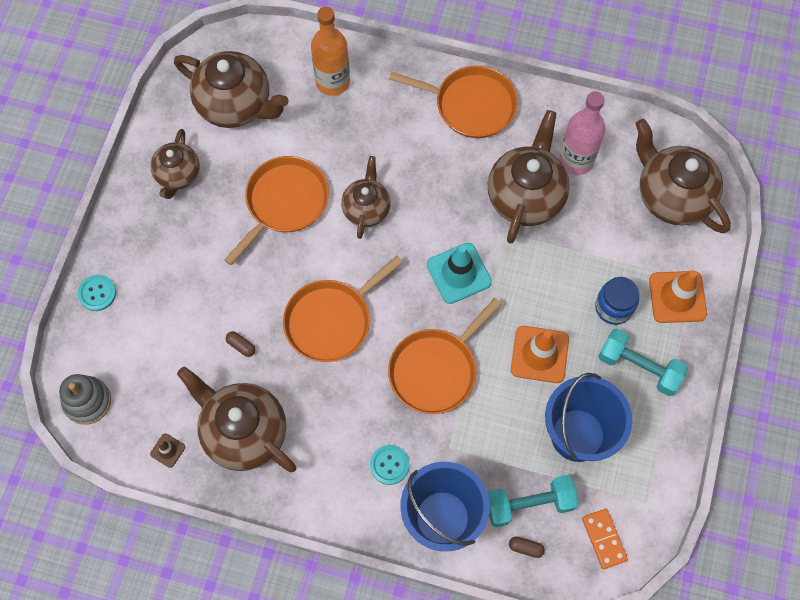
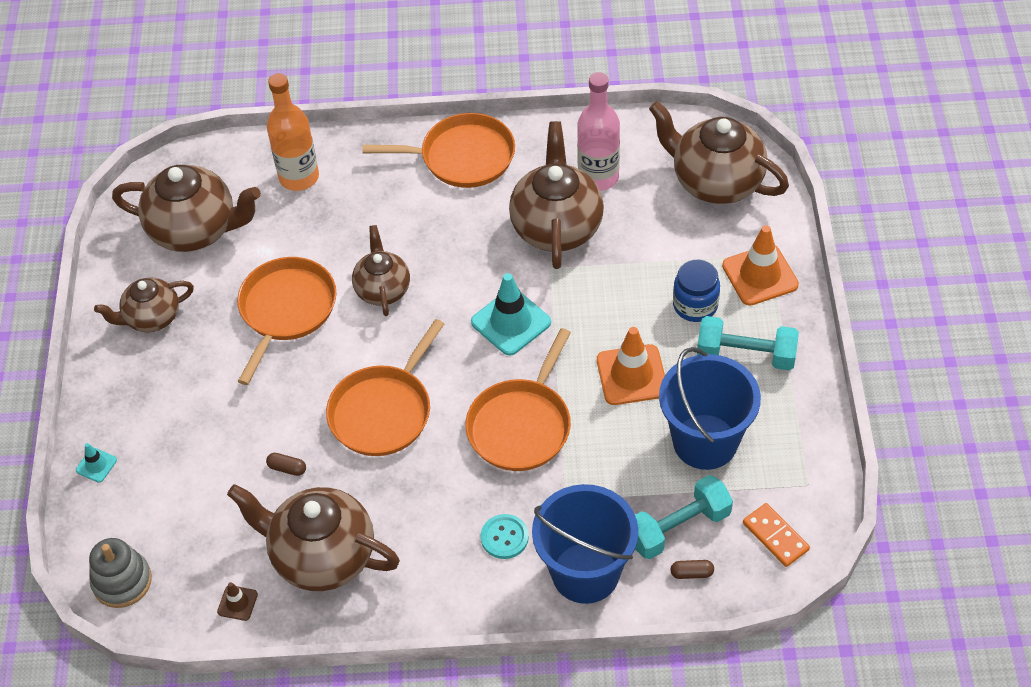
camera: 15 degrees left, 15 degrees down
turquoise button [78,275,116,311] -> turquoise traffic cone [76,443,117,483]
brown teapot [150,129,200,199] -> brown teapot turned 75 degrees clockwise [94,277,194,332]

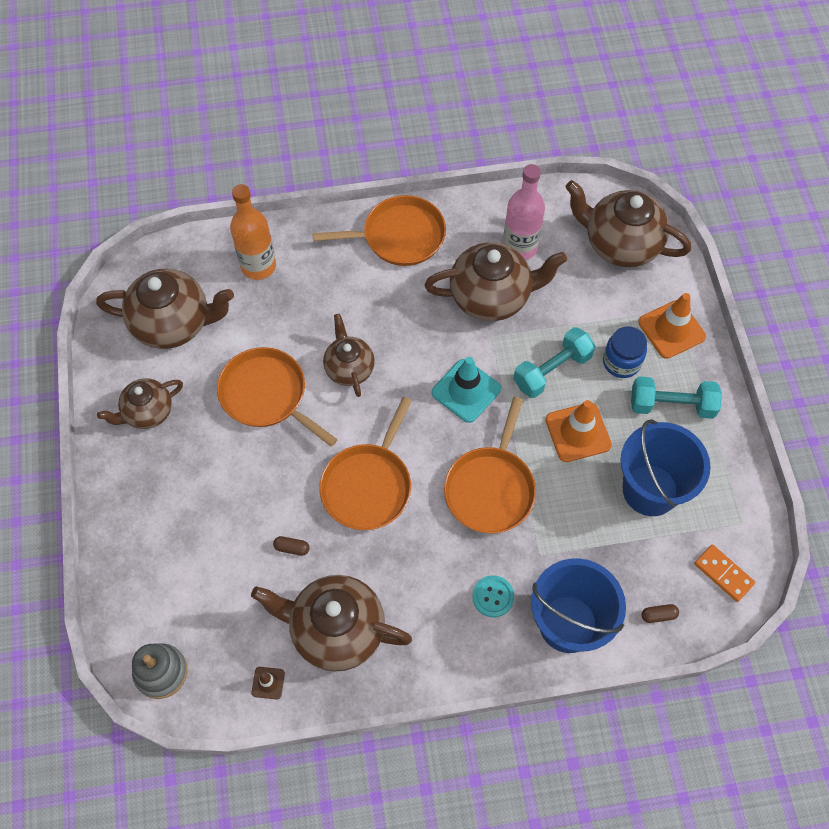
camera: 10 degrees left, 10 degrees up
turquoise traffic cone [76,443,117,483] -> none
orange pan [237,257,336,385] -> orange pan turned 60 degrees counterclockwise [217,347,338,447]
brown teapot [509,121,604,269] -> brown teapot turned 90 degrees clockwise [424,242,567,321]
turquoise dumbbell [635,475,733,559] -> turquoise dumbbell moved to [513,327,595,398]

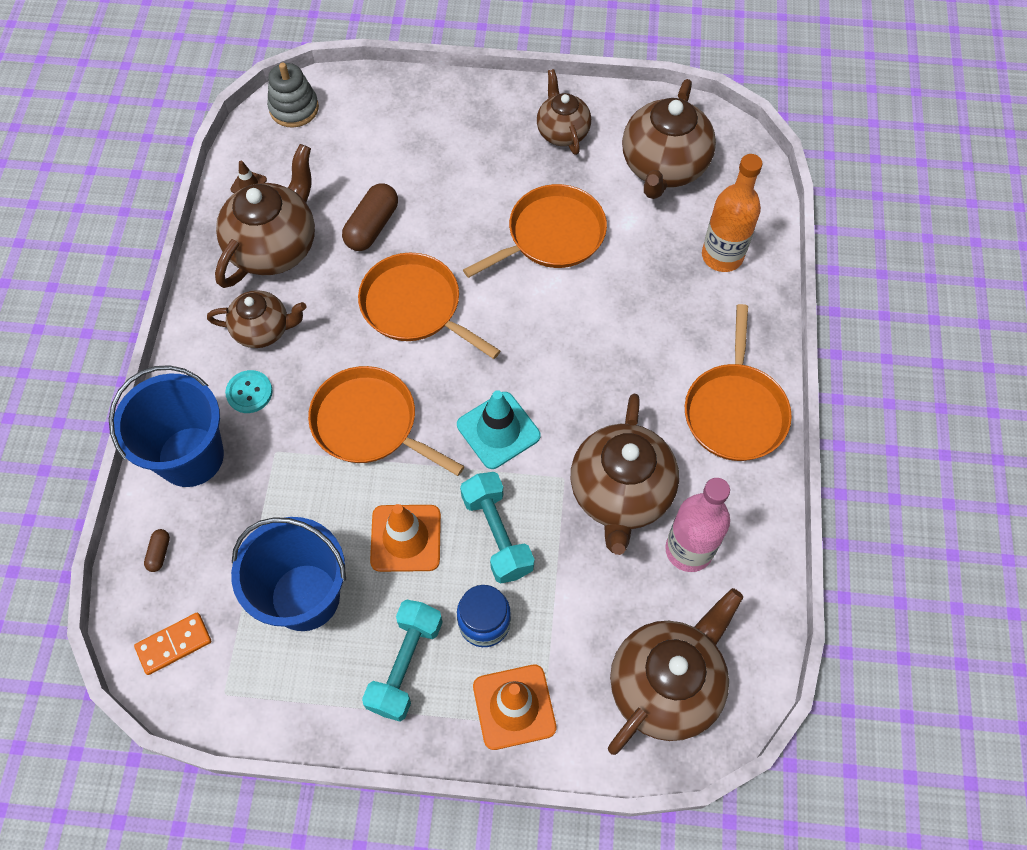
camera: 105 degrees right, 0 degrees up
brown capsule [273,536,310,556] -> brown capsule [342,184,398,251], size x2.07
brown teapot [323,314,375,397] -> brown teapot moved to [207,290,306,348]

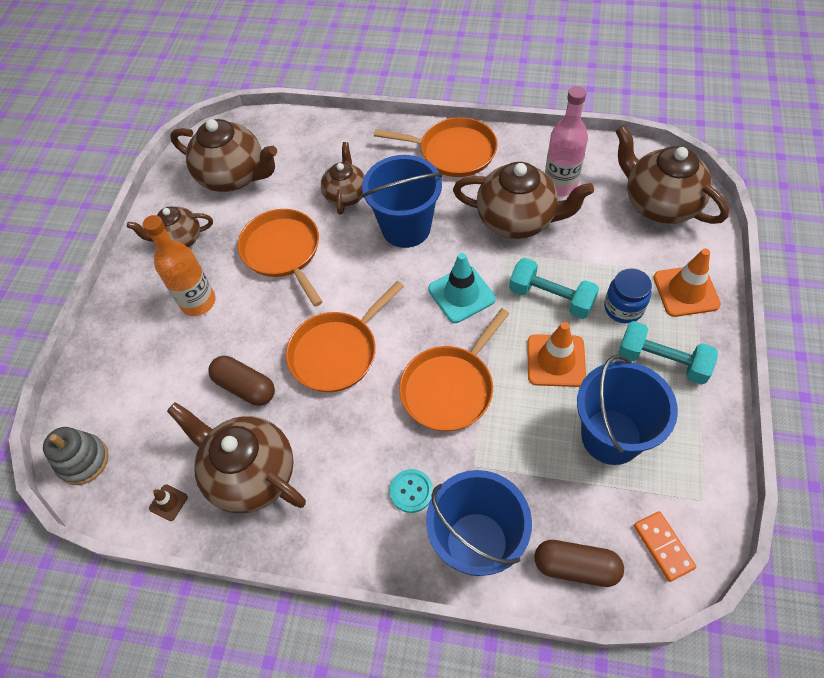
camera: 80 degrees left, 5 degrees down
brown capsule [144,529,170,572] -> brown capsule [535,540,624,587], size x2.07
brown teapot [207,290,306,348] -> brown teapot moved to [321,142,365,215]
turquoise dumbbell [460,472,534,584] -> turquoise dumbbell turned 45 degrees clockwise [509,258,599,319]
orange bottle [702,154,763,272] -> orange bottle moved to [143,215,215,316]
none -> blue bucket [362,155,442,248]

